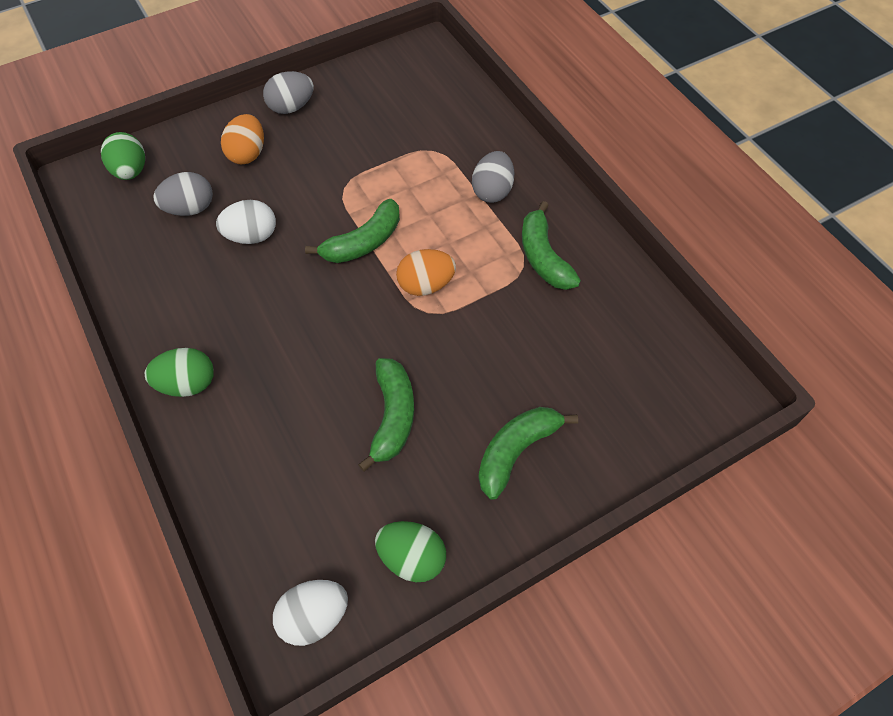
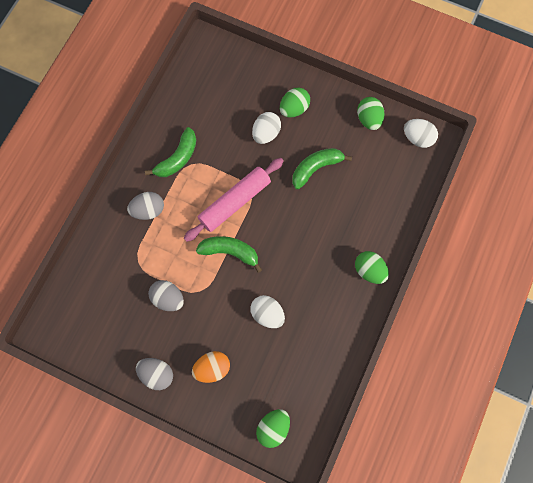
camera: 125 degrees left, 15 degrees up
grey egg [153,172,213,216] -> grey egg moved to [148,280,184,311]
orange egg [396,249,456,296] -> pink rolling pin [184,158,284,242]
green banana [478,407,578,500] -> green egg [280,87,310,118]
none -> white egg [252,112,281,144]

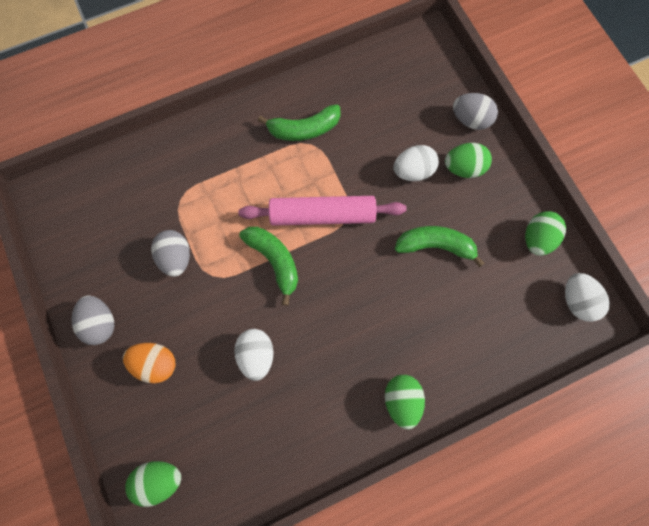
camera: 40 degrees right, 0 degrees up
grey egg [127,192,164,220] -> grey egg moved to [453,93,498,130]

